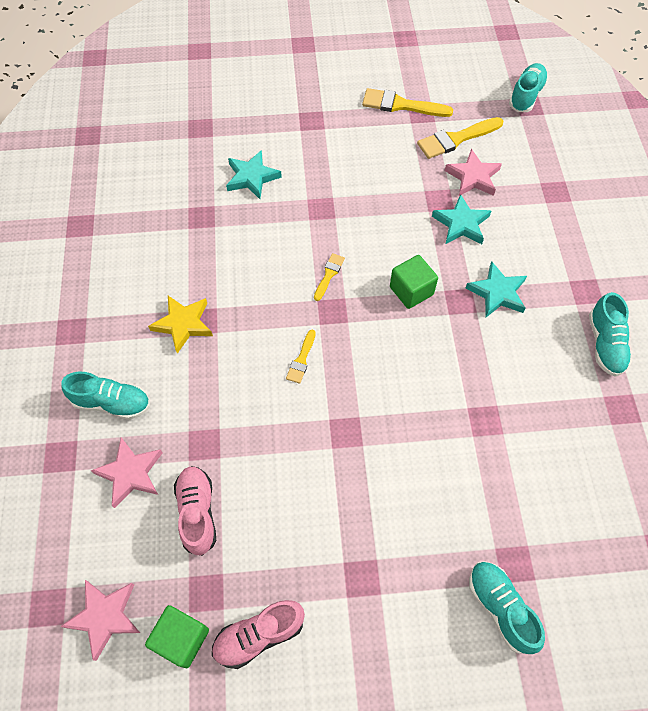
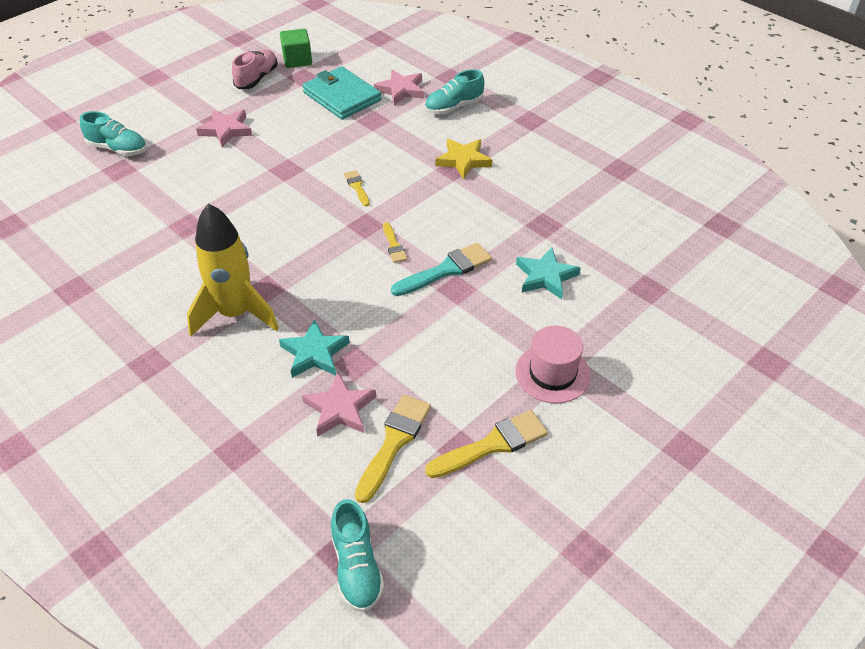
camera: 140 degrees right, 15 degrees down
pink star [60,580,140,661] -> pink star moved to [196,110,252,147]
pink shoe [174,466,216,556] -> turquoise wallet [302,66,382,119]
green cube [390,255,438,309] -> none
turquoise star [465,261,527,317] -> yellow rocket [187,203,279,336]
turquoise shoe [589,292,632,377] -> none
none -> turquoise brush [391,243,492,296]
none -> pink hat [515,326,591,404]

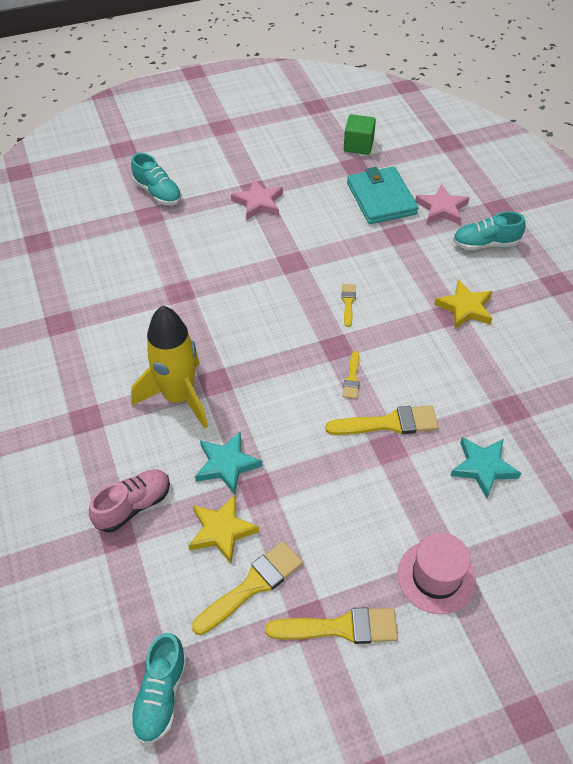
camera: 25 degrees right, 5 degrees up
pink shoe [232,49,278,89] -> pink shoe moved to [89,469,170,532]
pink star [302,372,376,437] -> yellow star [188,495,259,564]
turquoise brush [391,243,492,296] -> yellow brush [325,405,439,435]

